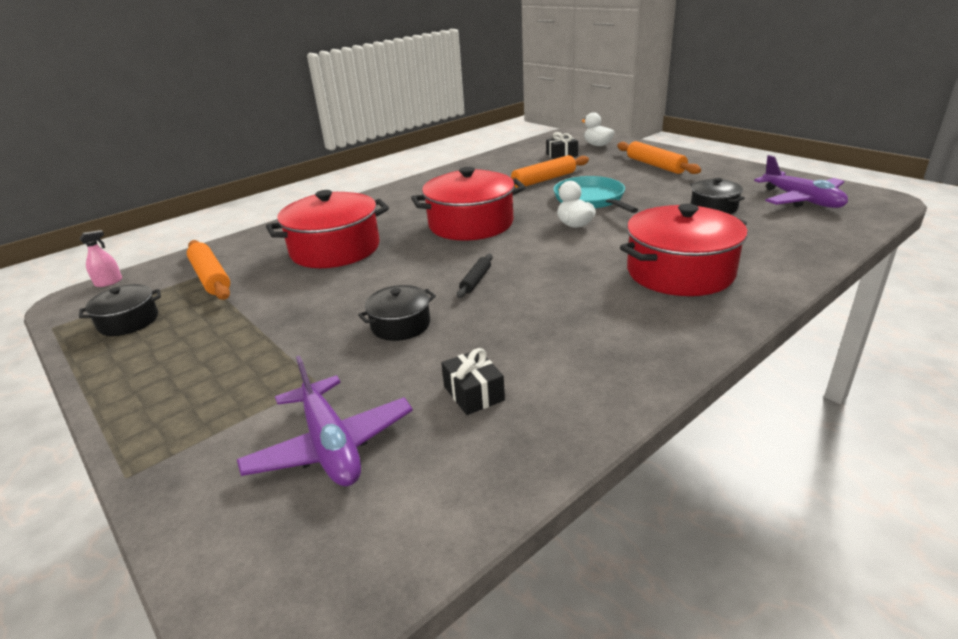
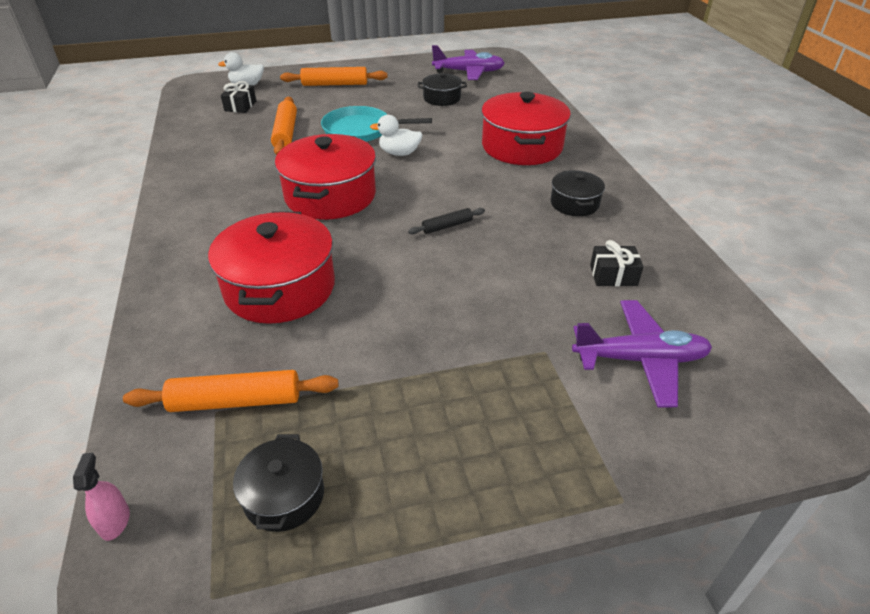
camera: 65 degrees left, 10 degrees up
black pot [358,285,436,341] -> black pot moved to [551,170,605,216]
black rolling pin [457,254,493,298] -> black rolling pin turned 75 degrees counterclockwise [408,208,485,234]

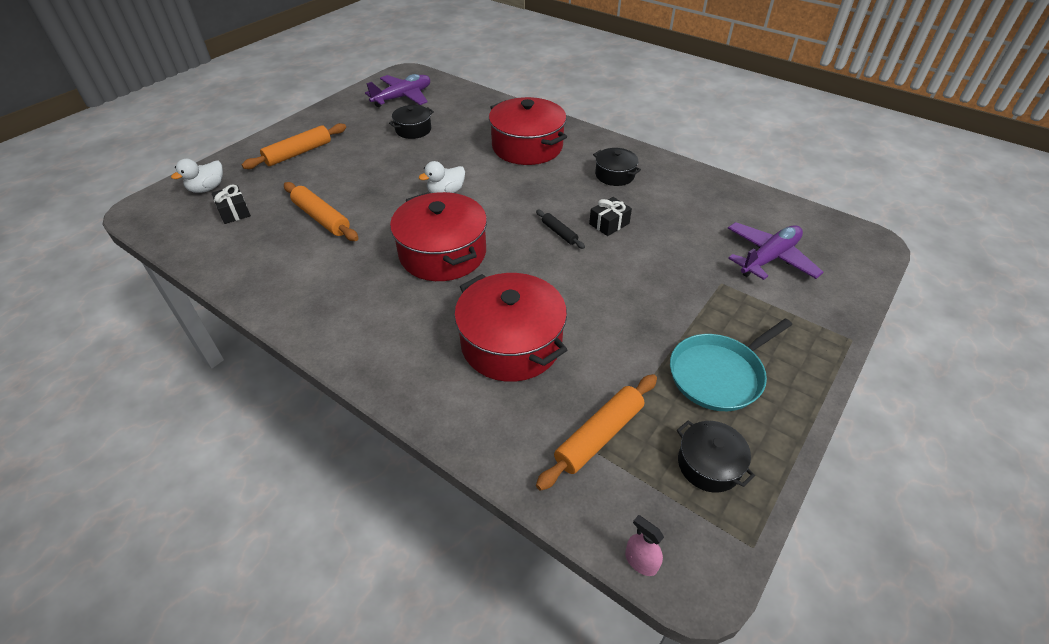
camera: 40 degrees left, 5 degrees up
turquoise pan [321,106,432,142] -> turquoise pan moved to [670,318,792,411]
black rolling pin [408,208,485,234] -> black rolling pin turned 60 degrees counterclockwise [536,210,585,249]
black gift [590,240,644,286] -> black gift moved to [589,197,632,236]

